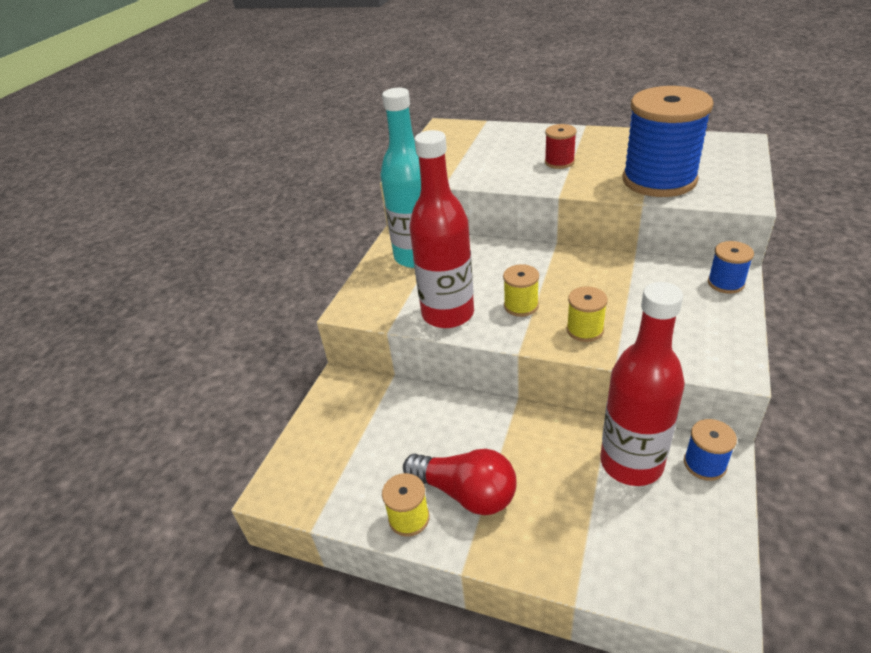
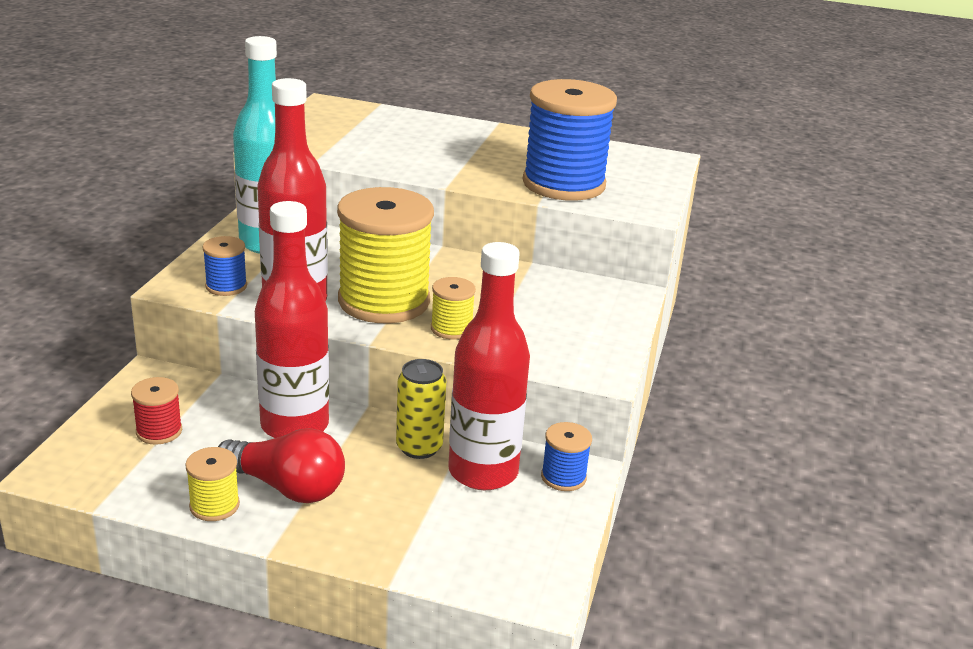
camera: 10 degrees left, 10 degrees down
yellow spool [503,264,539,317] -> yellow spool [337,187,434,323], size x2.24
red spool [545,124,577,169] -> red spool moved to [131,377,182,445]
blue spool [708,241,754,294] -> blue spool moved to [202,236,247,296]
none -> red bottle [255,201,329,438]
none -> yellow can [396,359,446,459]

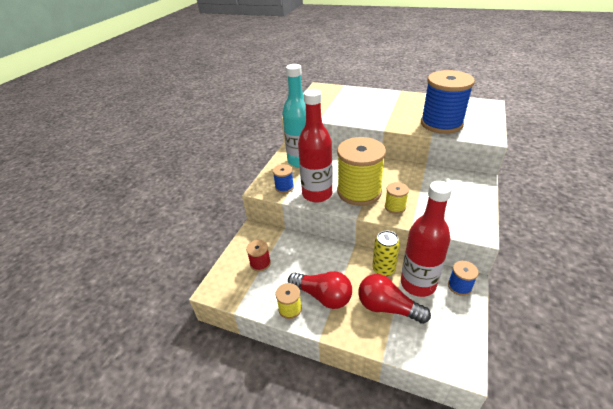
camera: 10 degrees right, 10 degrees up
red bottle [255,201,329,438] -> none
none -> red light bulb [358,274,431,324]

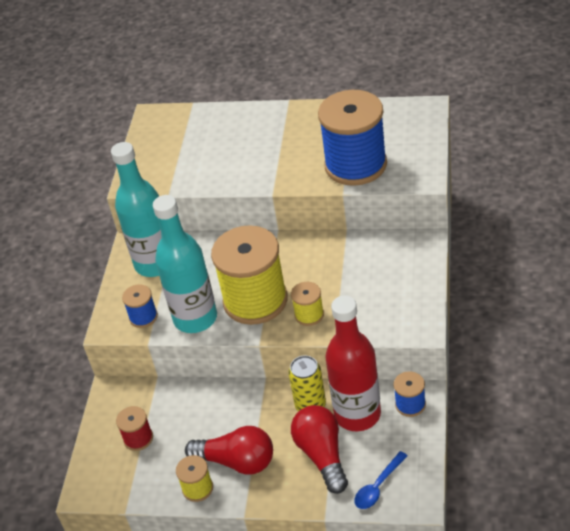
camera: 10 degrees left, 5 degrees up
red bottle [298,89,333,203] -> turquoise bottle [153,195,217,333]
red light bulb [358,274,431,324] -> red light bulb turned 60 degrees clockwise [291,405,348,494]
none -> blue spoon [354,451,408,509]

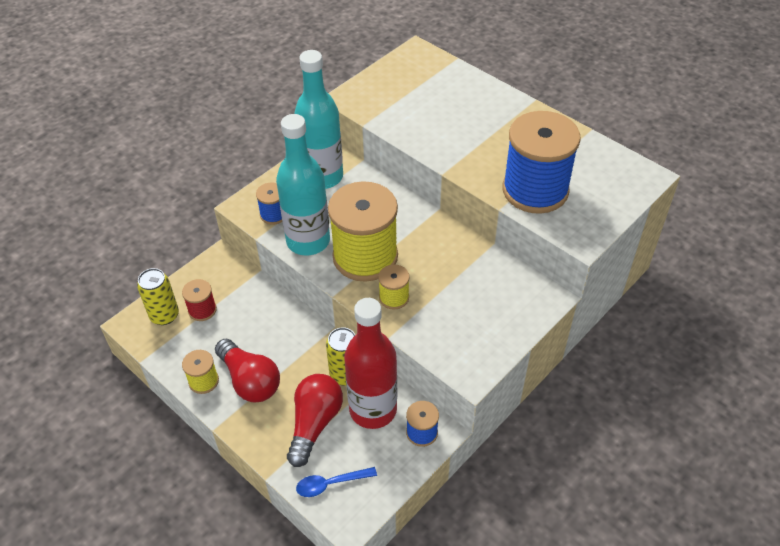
camera: 30 degrees right, 5 degrees up
none -> yellow can [137,268,179,325]

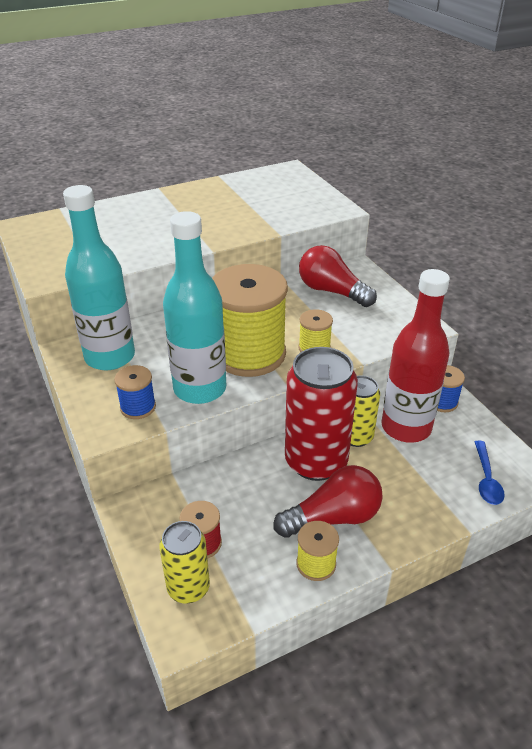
camera: 70 degrees left, 10 degrees down
red light bulb [287,374,343,467] -> red light bulb moved to [299,245,377,307]
blue spool [503,111,581,214] -> none
none -> red can [285,347,358,481]

